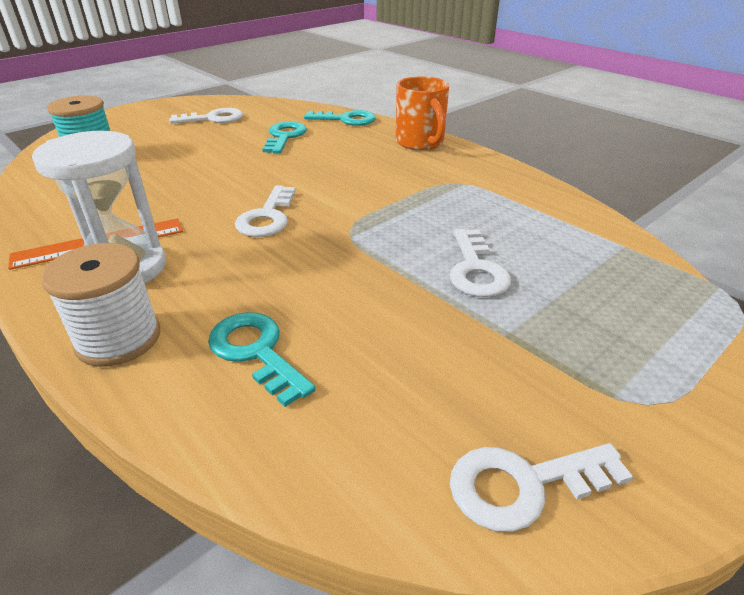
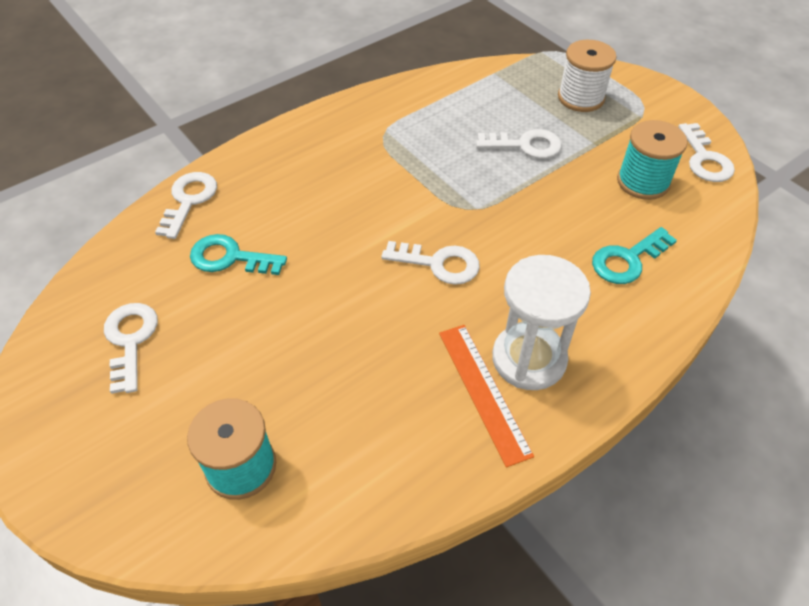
camera: 85 degrees left, 15 degrees up
white spool [41,243,160,367] -> white spool moved to [558,40,617,112]
turquoise key [304,110,376,126] -> white key [155,172,217,239]
orange mug [396,76,449,150] -> none
none -> turquoise spool [617,120,688,200]

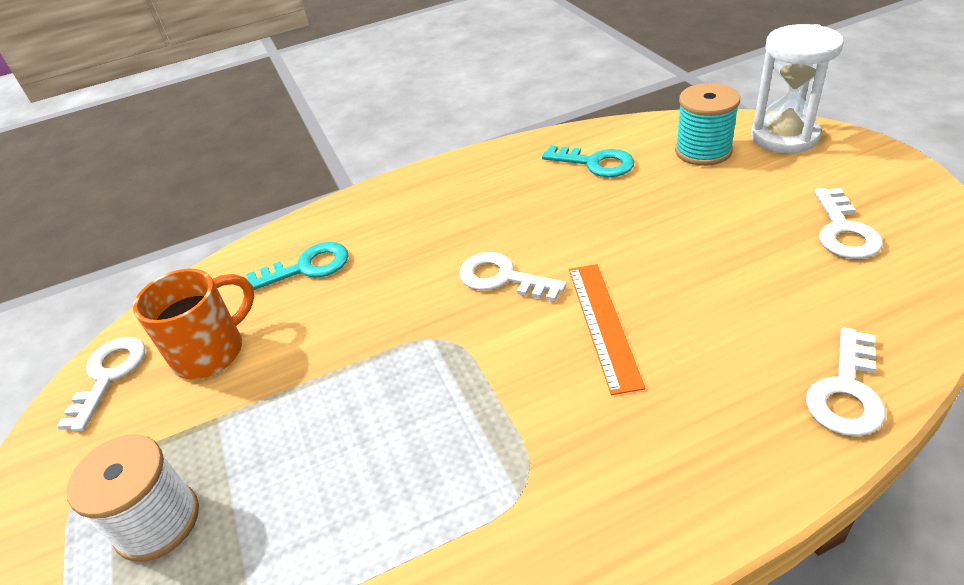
camera: 160 degrees left, 10 degrees down
turquoise key [190,234,287,275] -> turquoise key moved to [542,145,634,177]
orange ruler [439,325,534,467] -> orange ruler moved to [569,264,645,395]
white key [476,129,562,159] -> none
white hourglass [492,255,591,390] -> white hourglass moved to [751,24,844,153]
turquoise spool [617,120,688,200] -> orange mug [133,269,255,379]

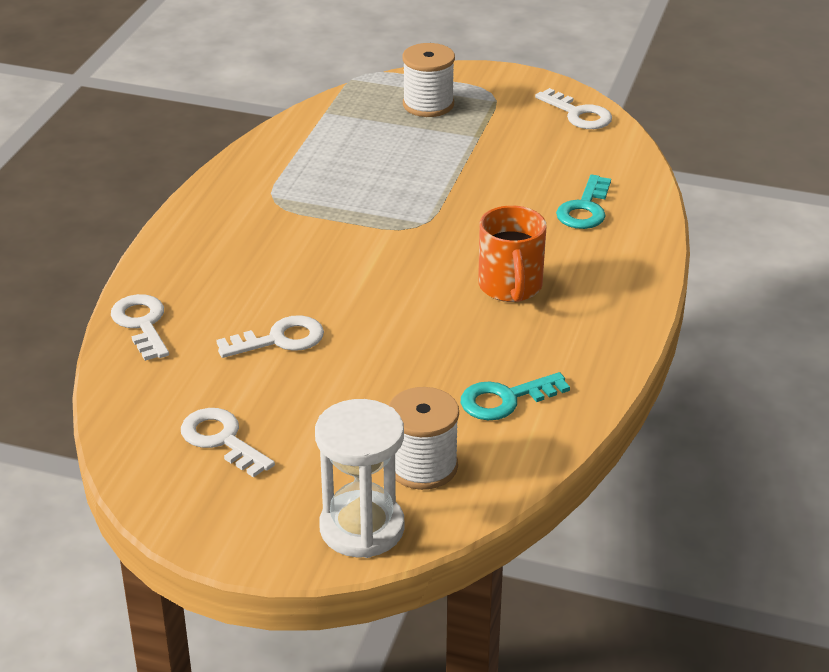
camera: 125 degrees right, 5 degrees down
orange mug [133,269,255,379] -> orange mug moved to [478,206,546,302]
white key [459,252,566,302] -> white key moved to [216,315,324,358]
orange ruler [569,264,645,395] -> none
turquoise spool [675,83,740,166] -> white spool [389,387,459,490]

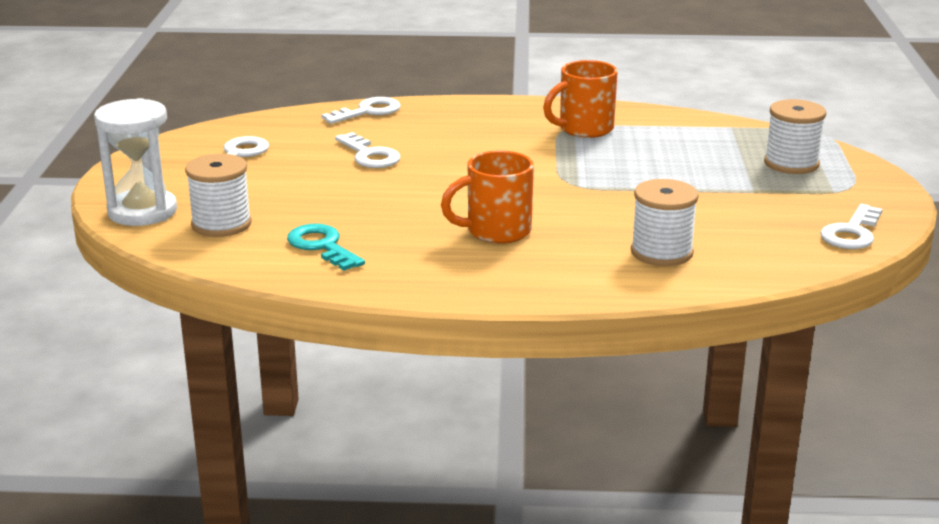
camera: 75 degrees right, 10 degrees down
turquoise key [556,175,611,229] -> white spool [631,179,699,266]
none -> orange mug [543,60,618,138]

